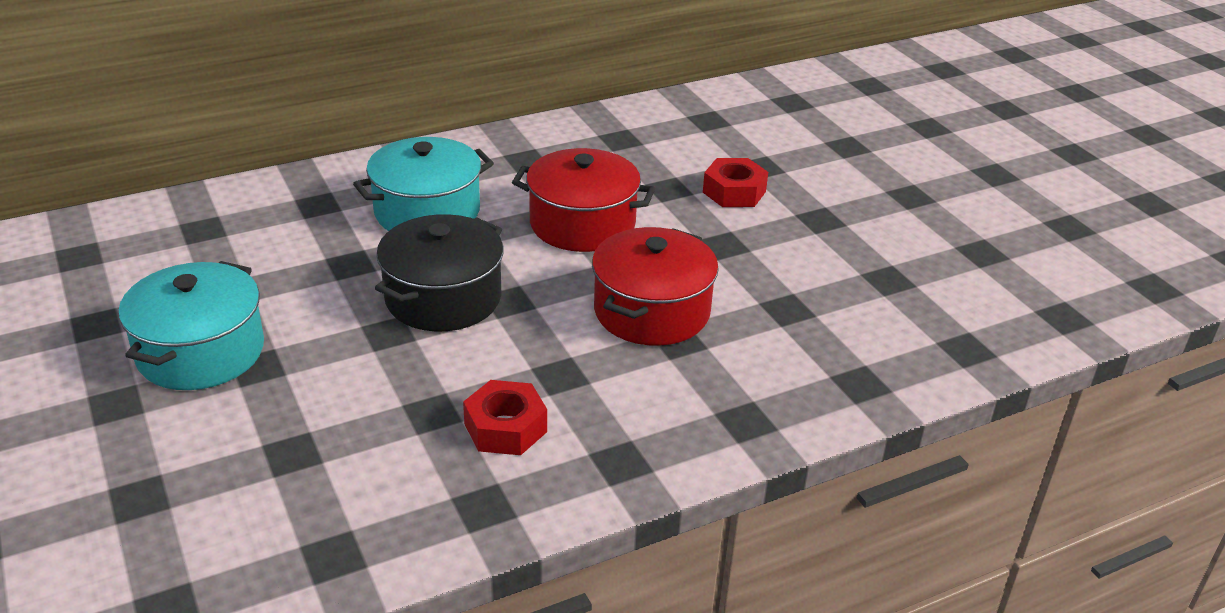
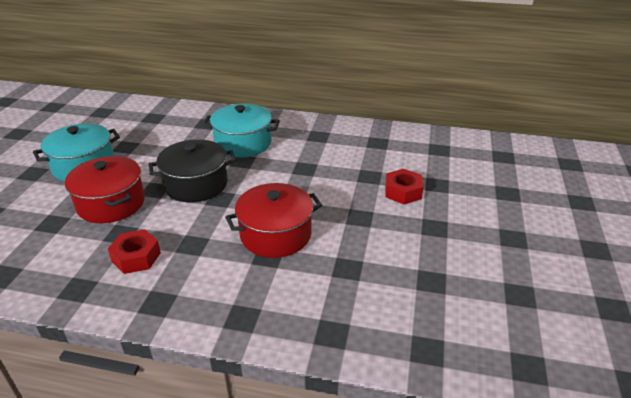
camera: 40 degrees right, 0 degrees up
red pot [512,148,655,252] -> red pot moved to [65,156,145,223]

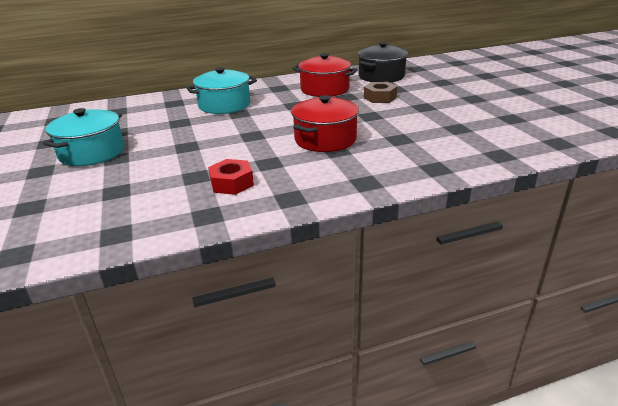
camera: 30 degrees left, 5 degrees down
red pot [65,156,145,223] -> red pot moved to [292,53,358,97]
black pot [149,139,236,202] -> black pot moved to [358,42,408,83]
red nut [385,169,424,204] -> brown nut [364,82,397,103]

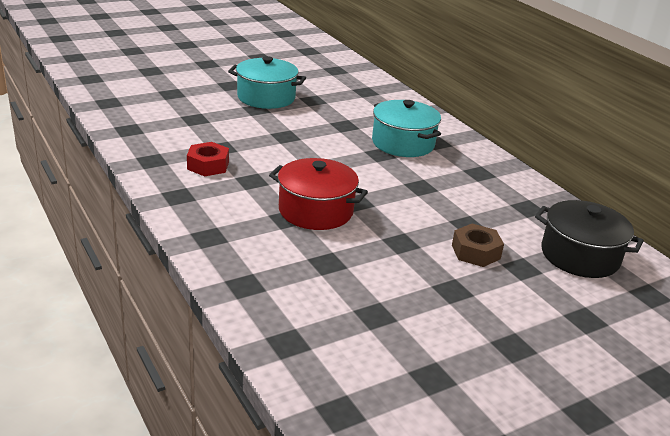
camera: 75 degrees right, 0 degrees up
red pot [292,53,358,97] -> none

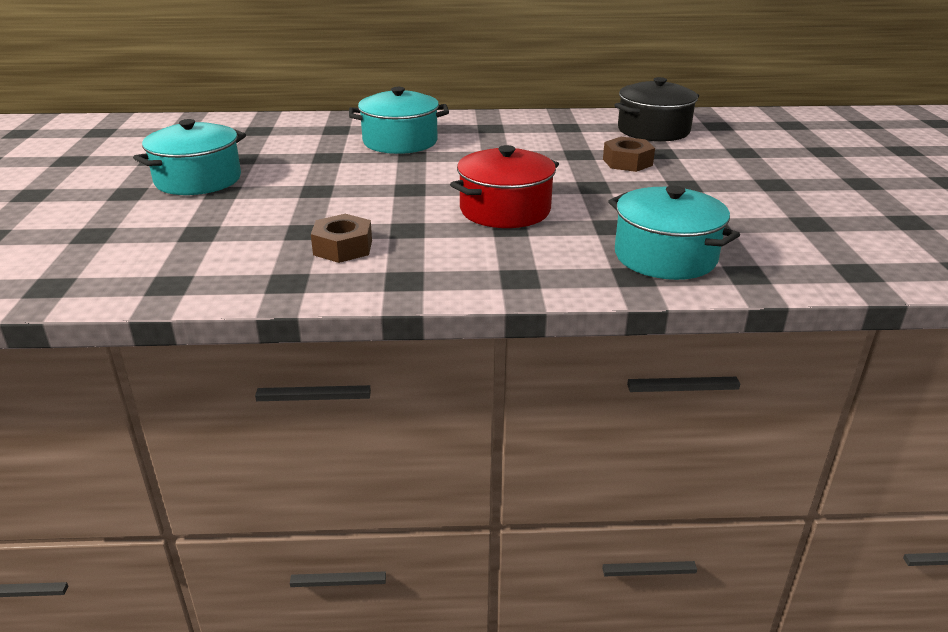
camera: 60 degrees left, 0 degrees up
red nut [187,142,229,177] -> brown nut [311,214,372,263]
none -> turquoise pot [608,186,740,280]

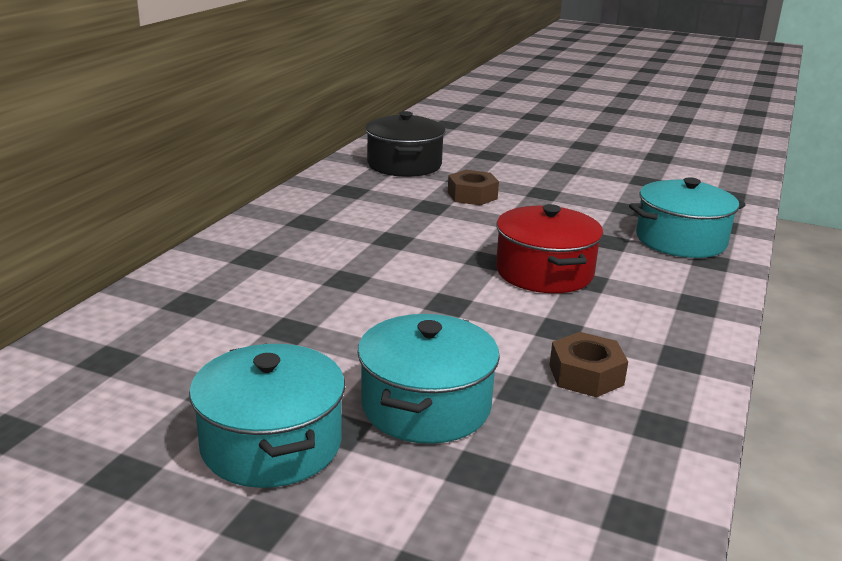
camera: 65 degrees left, 5 degrees down
turquoise pot [349,87,449,154] -> turquoise pot moved to [357,314,500,444]

